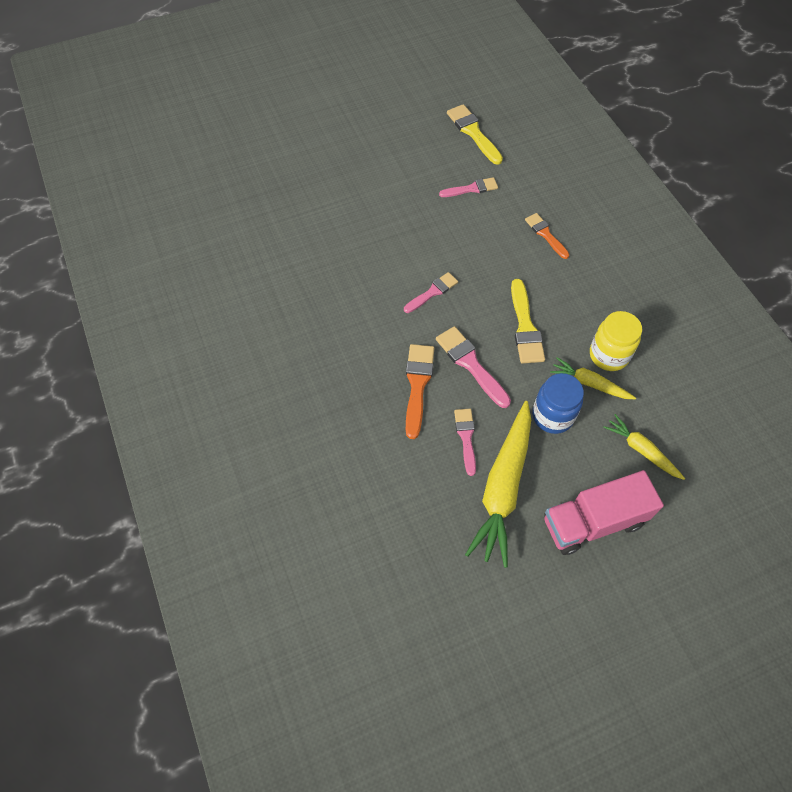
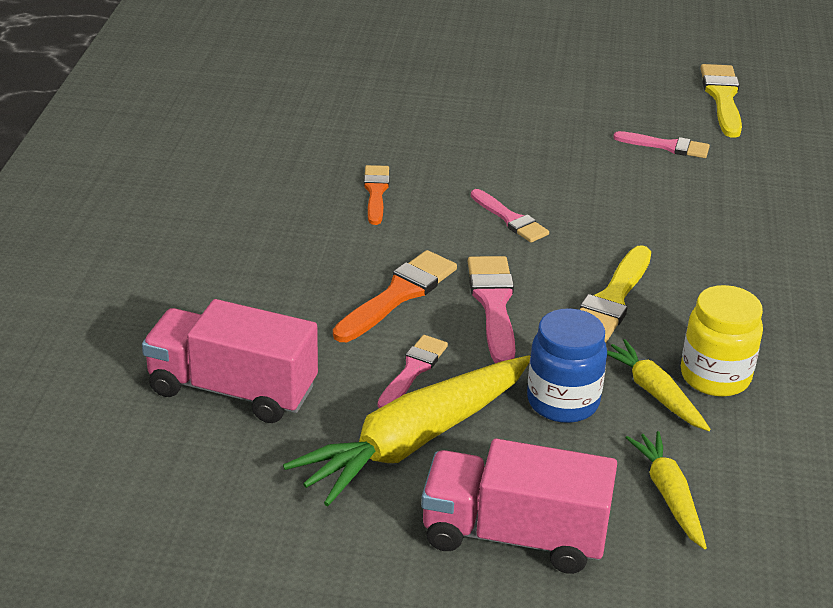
camera: 30 degrees right, 25 degrees down
pink brush [404,272,458,313] -> pink brush turned 60 degrees clockwise [471,189,549,242]
orange brush [525,213,569,259] -> orange brush moved to [364,165,390,225]
none -> pink truck [142,299,318,423]

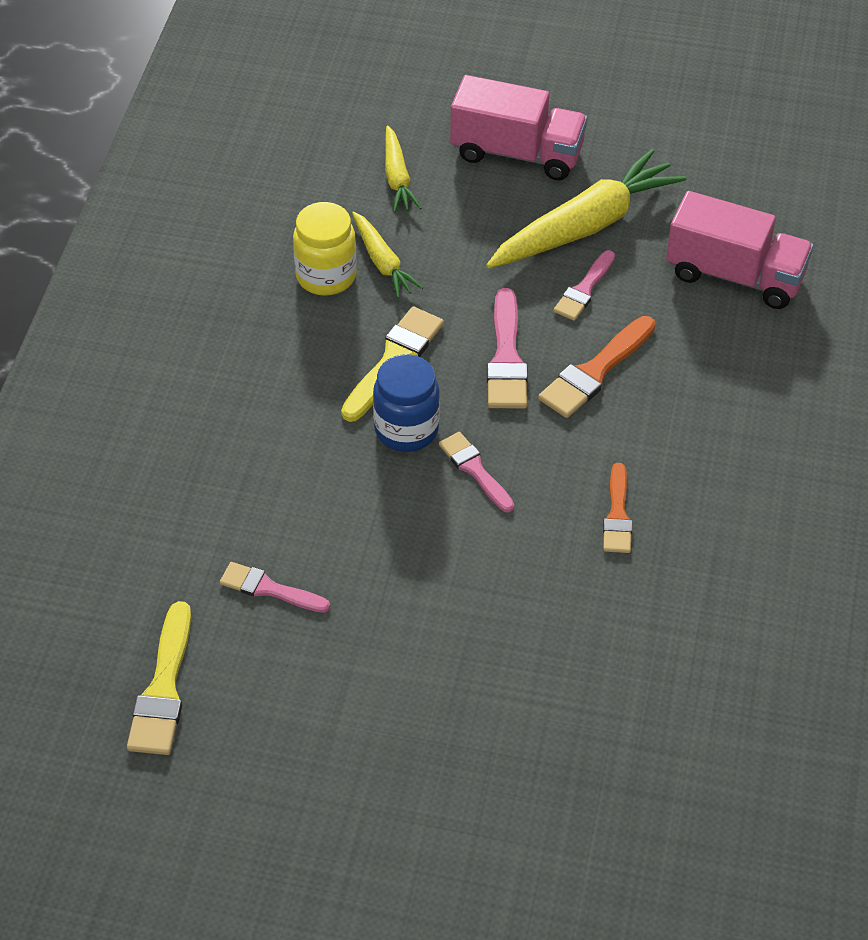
camera: 175 degrees left, 15 degrees up
blue jar [527,308,607,423] -> blue jar moved to [373,354,440,452]

